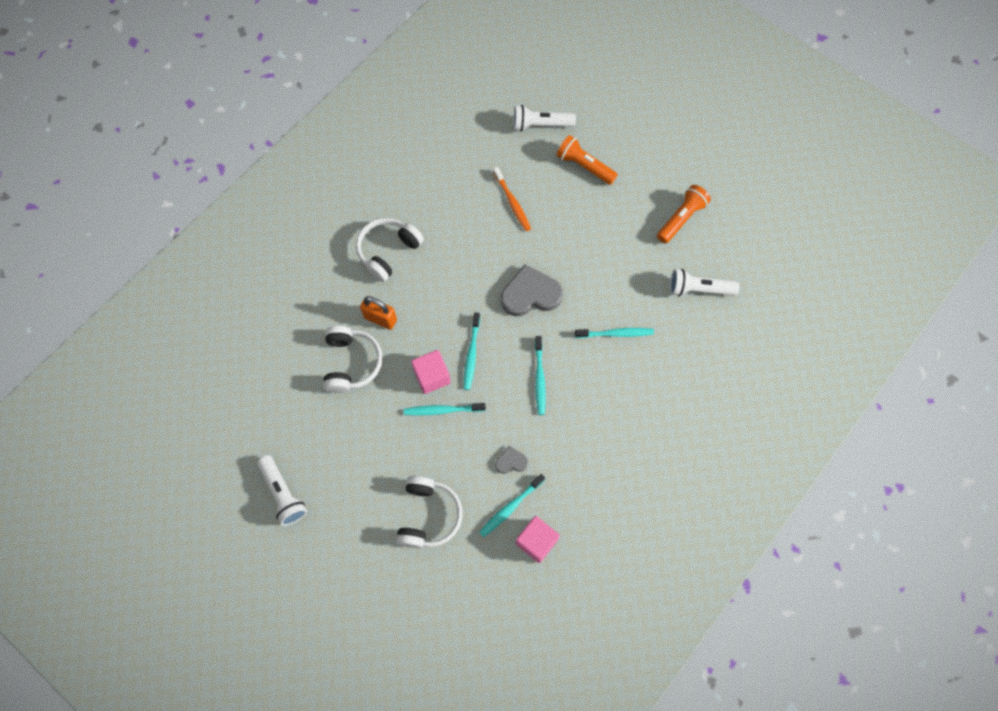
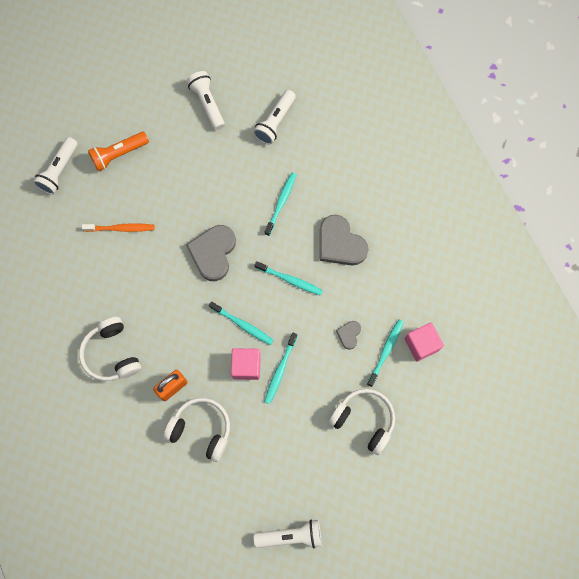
camera: 65 degrees left, 5 degrees up
turquoise toothbrush [479,474,545,537] -> turquoise toothbrush turned 135 degrees counterclockwise [367,320,404,387]
orange flashlight [657,185,711,243] -> white flashlight [187,71,225,130]
none -> grey heart [320,215,368,265]

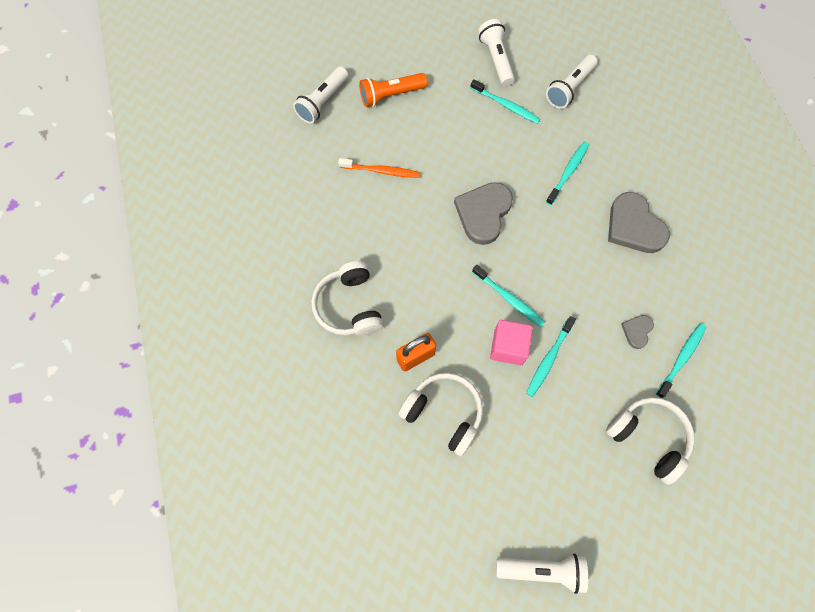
camera: 10 degrees right, 5 degrees down
turquoise toothbrush [255,261,323,296] -> turquoise toothbrush moved to [470,79,541,124]
pink cube [405,323,444,361] -> none

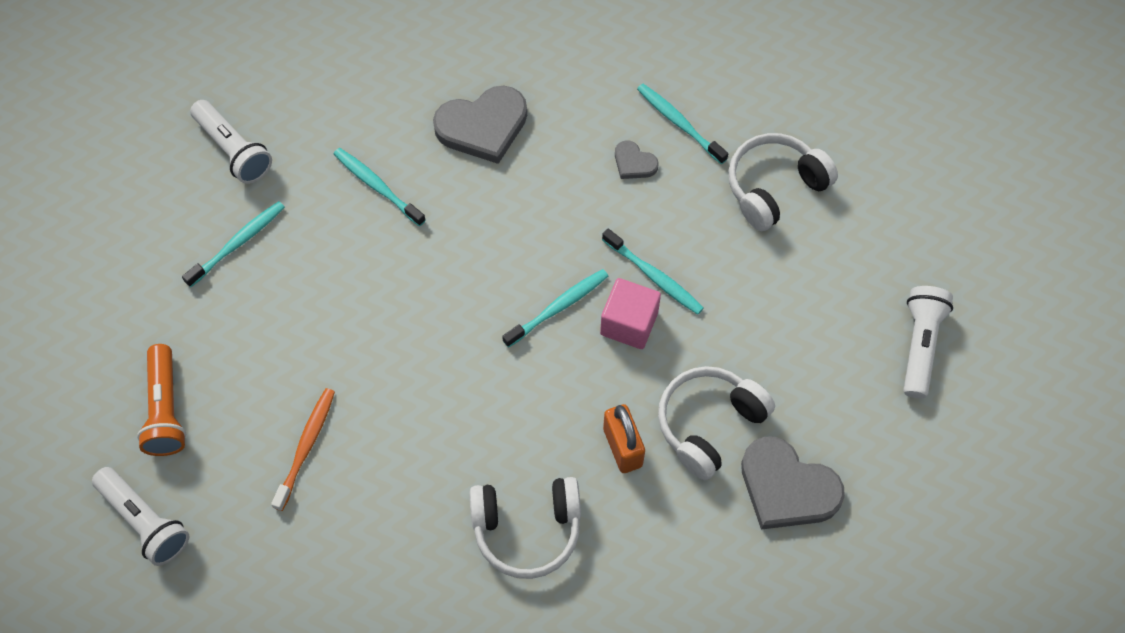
camera: 80 degrees left, 5 degrees down
grey heart [454,182,513,245] -> grey heart moved to [741,436,845,530]
white flashlight [478,19,515,86] -> none

